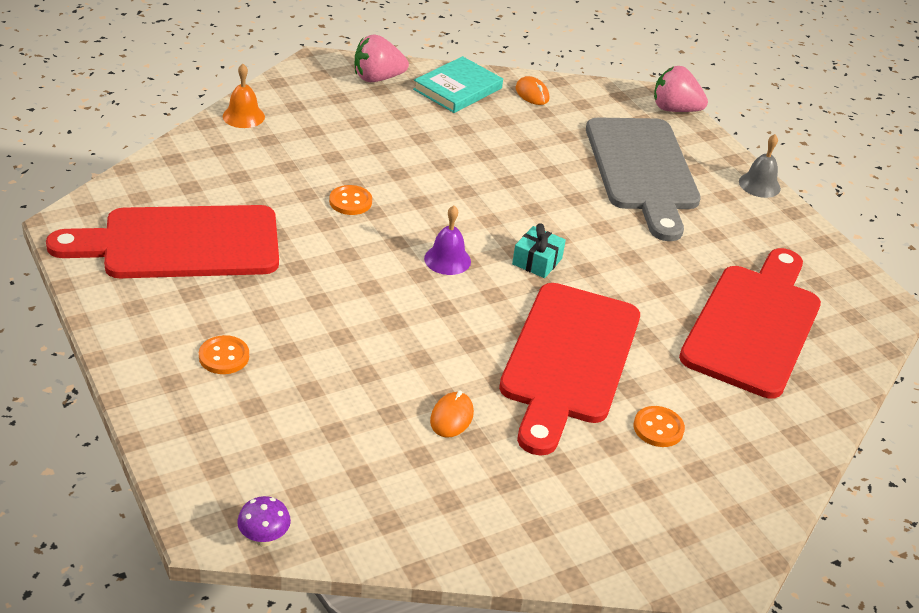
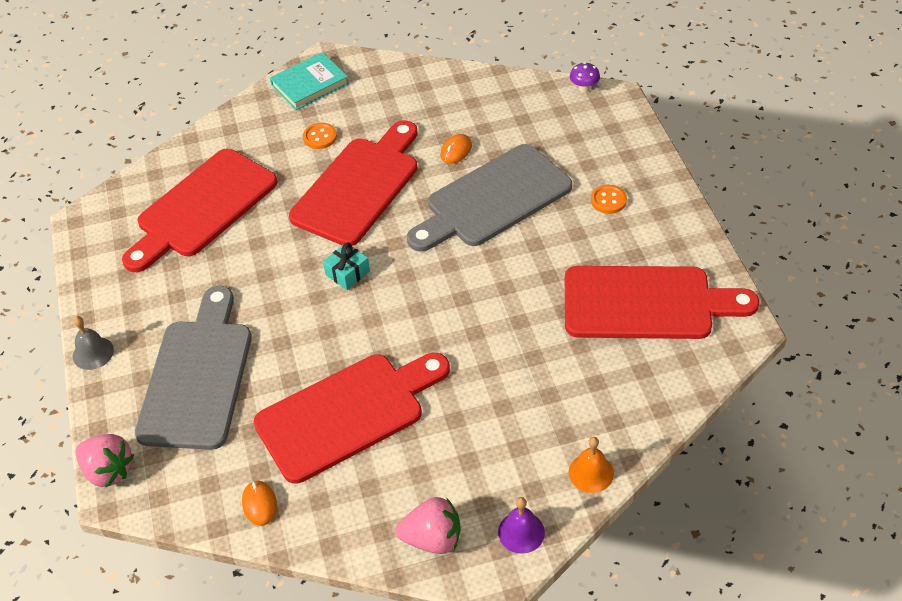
camera: 160 degrees left, 10 degrees up
orange button [329,185,372,215] -> none
turquoise book [413,56,503,113] -> turquoise book moved to [270,52,349,110]
purple bell [424,205,471,275] -> purple bell moved to [498,497,545,554]
none -> red cutting board [254,353,450,484]
none -> grey cutting board [407,144,572,252]

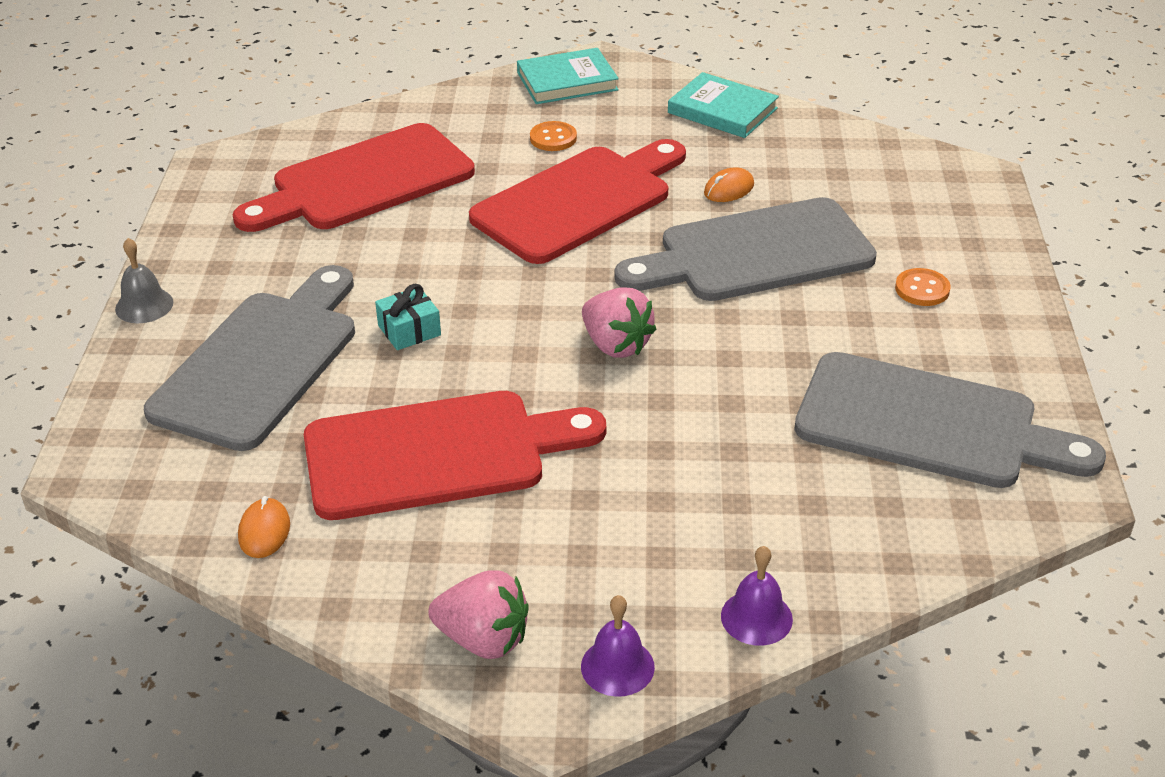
camera: 15 degrees right, 10 degrees down
pink strawberry [75,434,134,487] -> pink strawberry moved to [582,287,656,358]
turquoise gift [323,243,370,290] -> turquoise gift moved to [375,284,441,350]
red cutting board [565,266,759,339] -> grey cutting board [794,352,1106,488]
orange bell [569,437,614,493] -> purple bell [721,546,793,646]
purple mushroom [570,62,600,93] -> none
none -> turquoise book [668,72,779,138]

